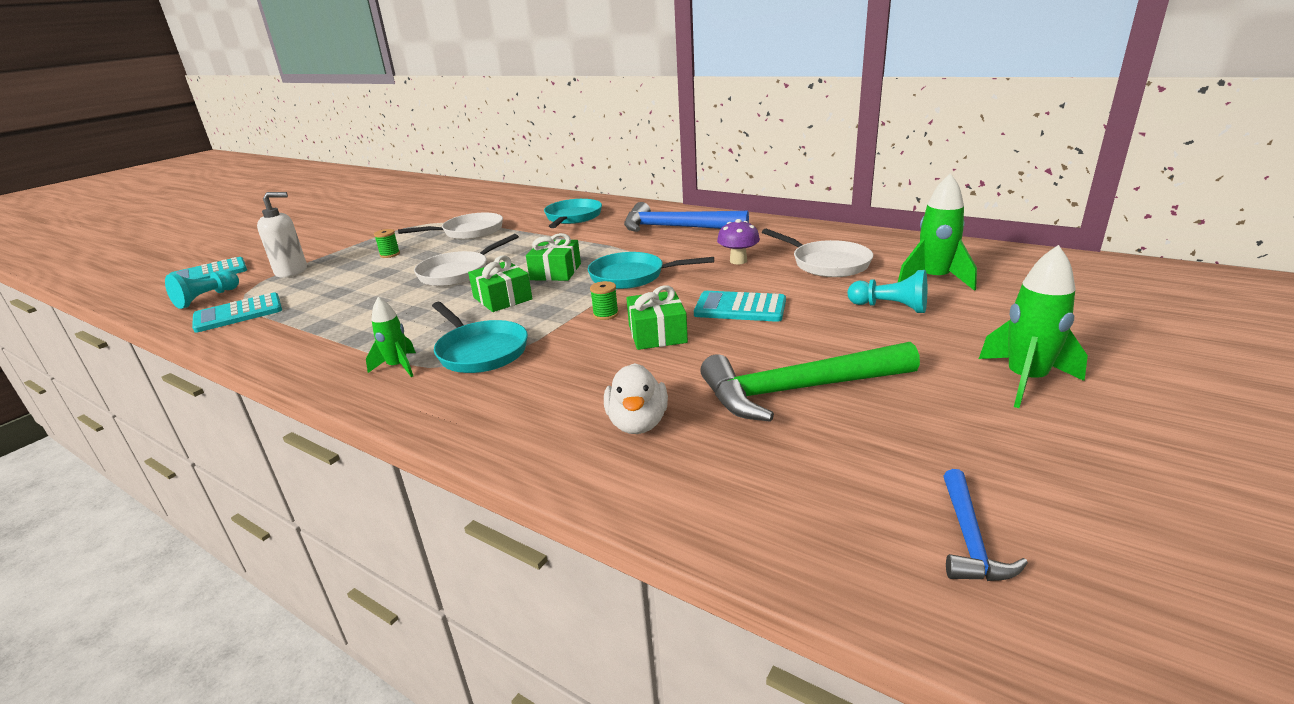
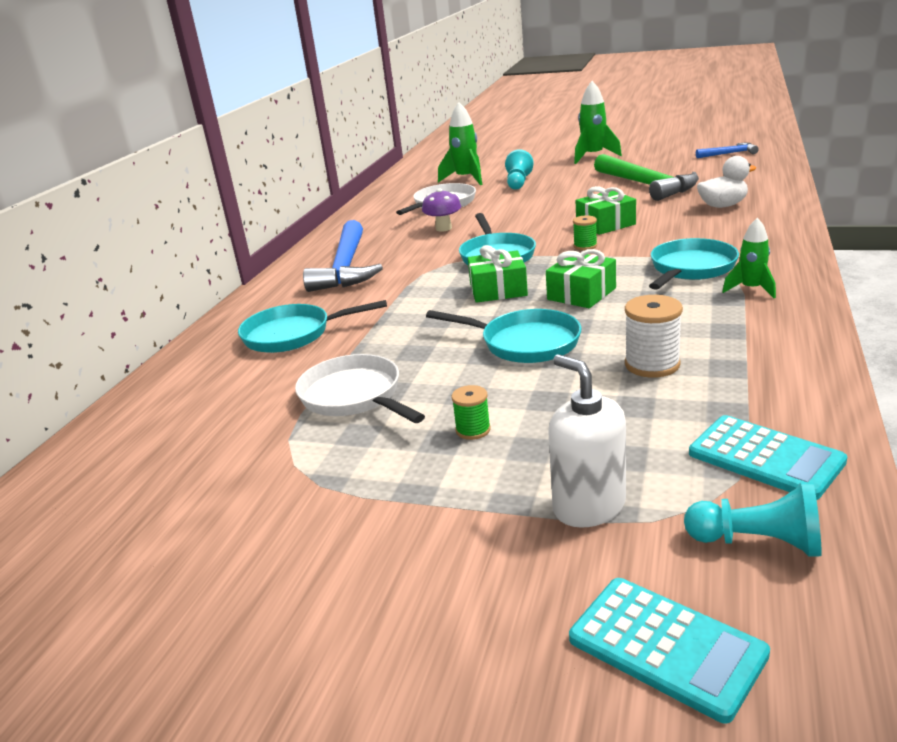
camera: 105 degrees left, 0 degrees up
white pan [414,234,519,286] -> turquoise pan [426,309,581,363]
turquoise calculator [694,291,786,322] -> none
none -> white spool [625,295,683,378]

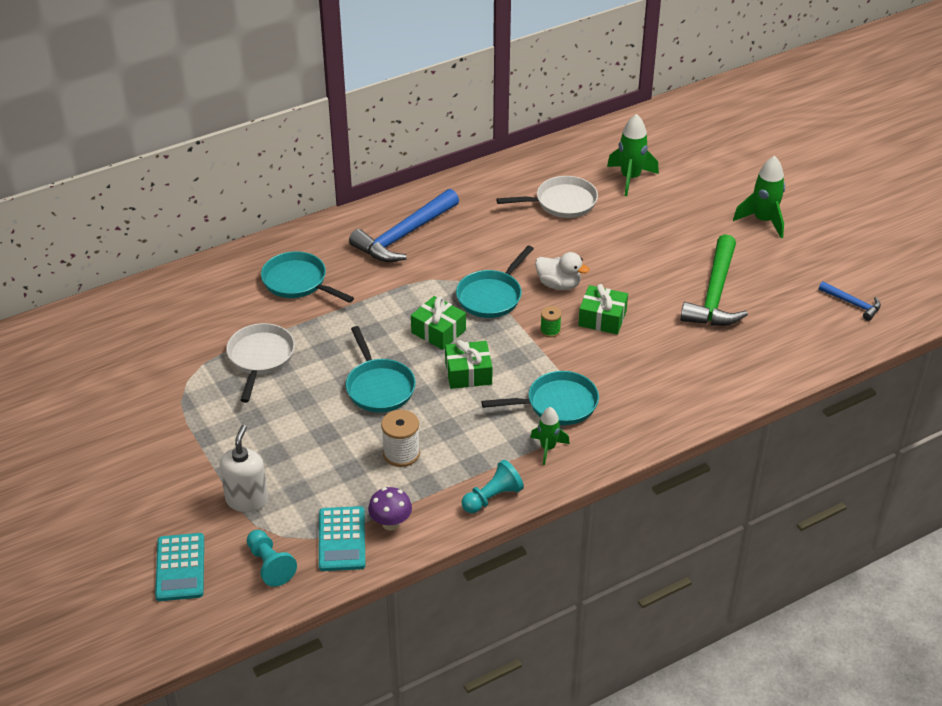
camera: 40 degrees right, 15 degrees up
purple mushroom [422,188,461,231] -> purple mushroom moved to [368,487,412,531]
green spool [452,385,491,440] -> none
turquoise pawn [505,149,534,190] -> turquoise pawn moved to [462,460,524,513]
white duck [697,156,756,208] -> white duck moved to [535,252,589,290]

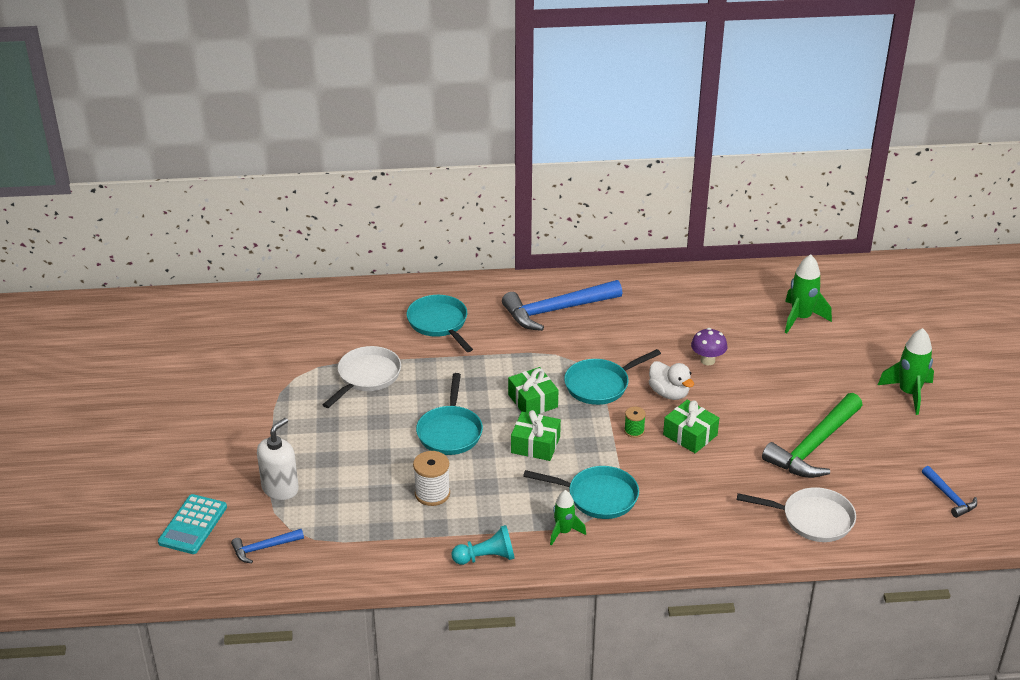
camera: 25 degrees right, 5 degrees down
turquoise pawn [247,530,297,587] -> blue hammer [231,529,304,563]
turquoise calculator [319,506,365,571] -> none
purple mushroom [368,487,412,531] -> purple mushroom moved to [691,328,727,365]
white pan [496,176,598,218] -> white pan moved to [737,487,856,542]

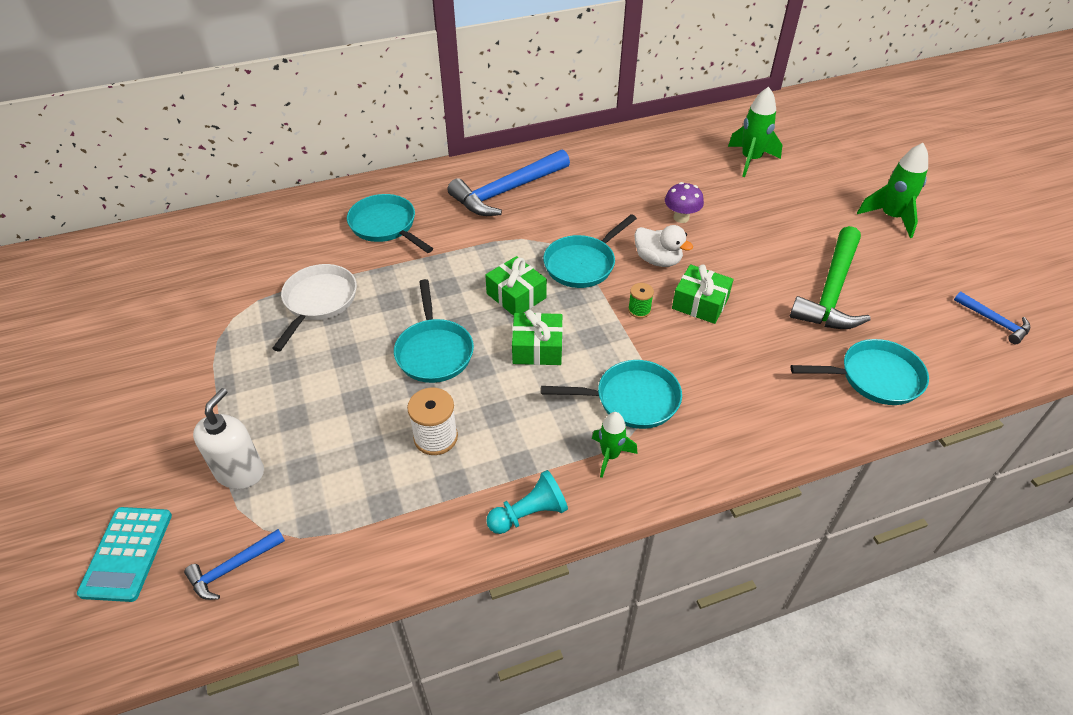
camera: 15 degrees left, 10 degrees up
white pan [737,487,856,542] -> turquoise pan [790,339,929,405]

